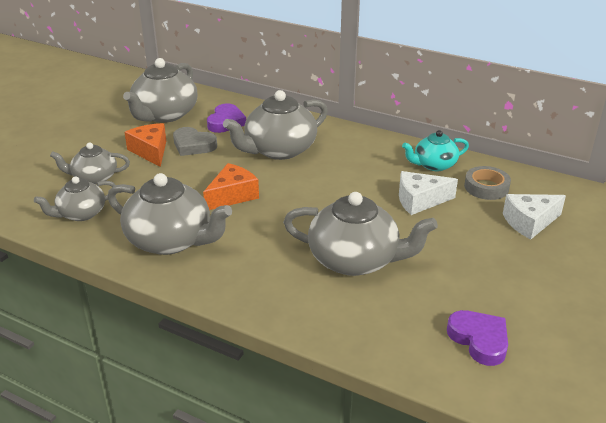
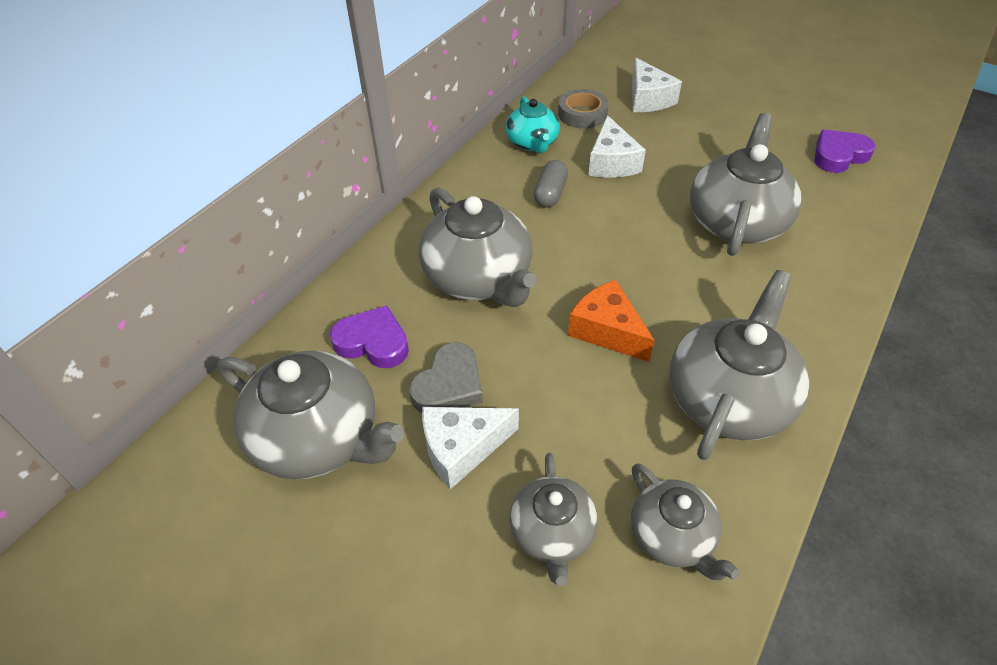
camera: 85 degrees left, 15 degrees up
orange cheese [124,123,166,167] -> white cheese [422,407,519,489]
none -> grey capsule [533,160,568,208]

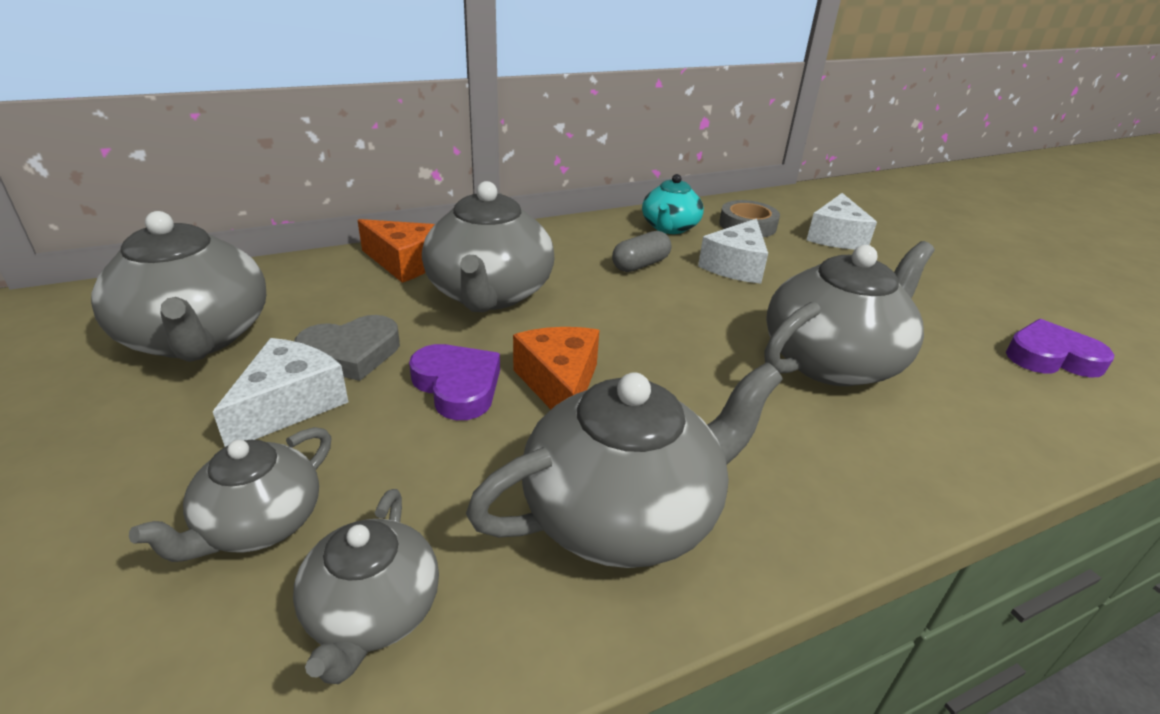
camera: 30 degrees right, 15 degrees down
purple heart [330,306,409,368] -> purple heart moved to [409,344,500,420]
white cheese [422,407,519,489] -> white cheese turned 105 degrees clockwise [213,338,348,447]
none -> orange cheese [358,219,435,283]

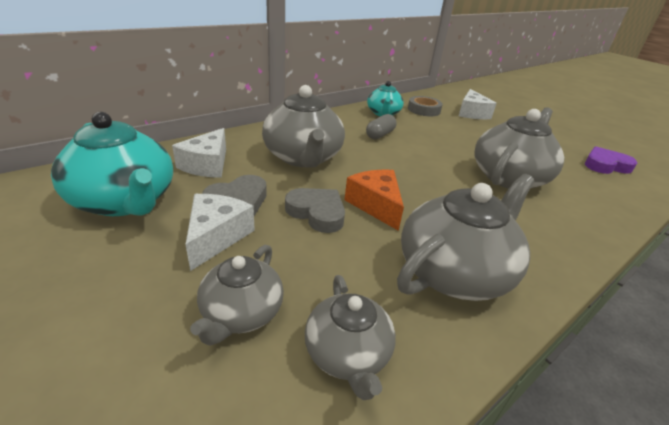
camera: 15 degrees left, 0 degrees up
grey teapot [91,211,266,362] -> turquoise teapot [51,112,173,216]
orange cheese [358,219,435,283] -> none
purple heart [409,344,500,420] -> grey heart [285,188,345,233]
white cheese [698,218,768,284] -> white cheese moved to [172,128,226,178]

